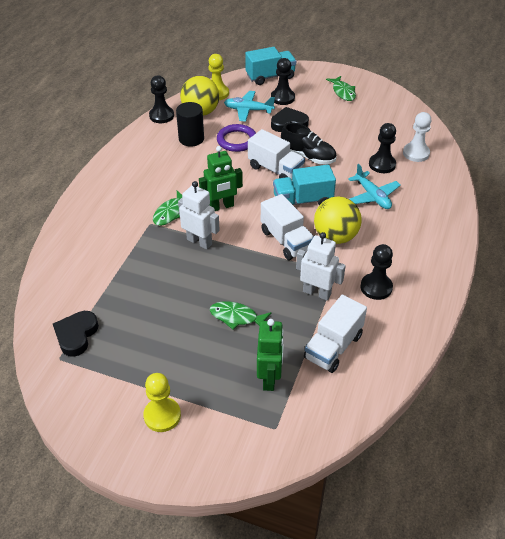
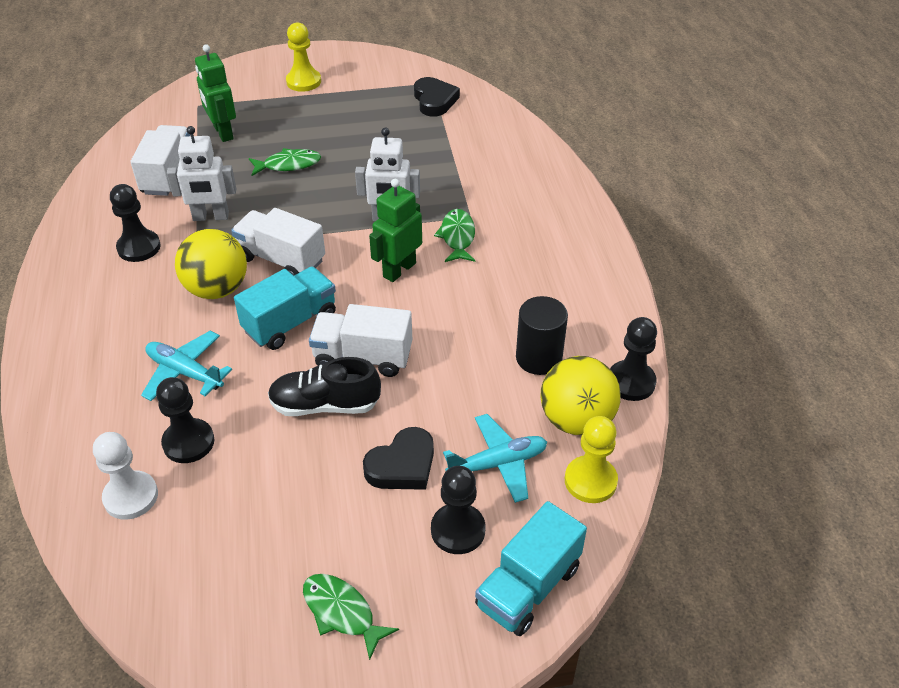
camera: 150 degrees right, 0 degrees up
purple ring [217,124,256,152] -> none

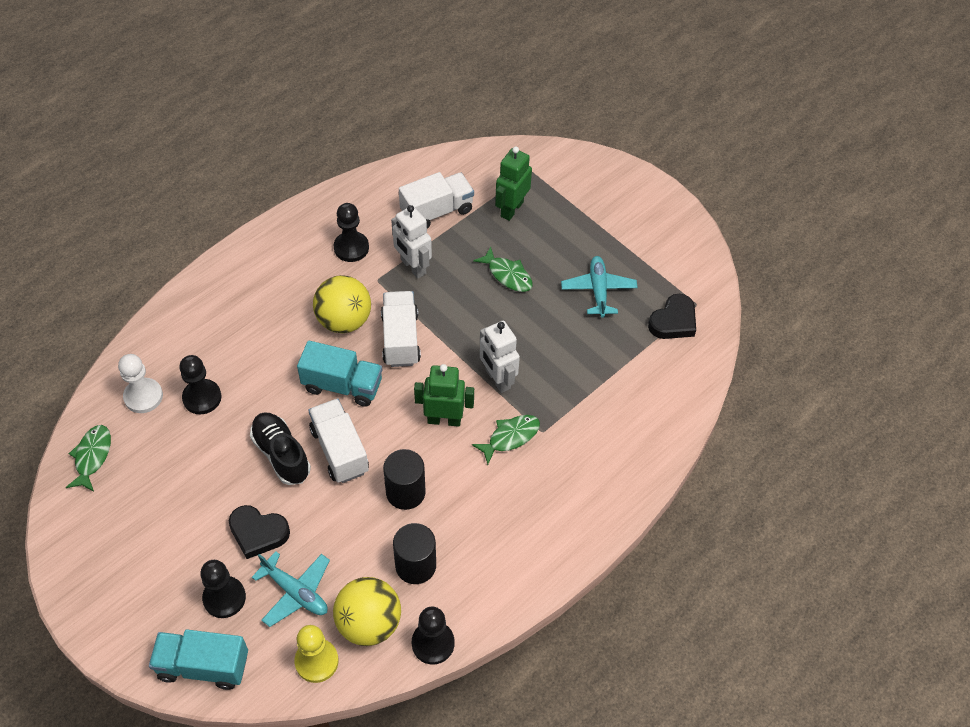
camera: 55 degrees right, 10 degrees up
turquoise plane [141,331,232,401] -> turquoise plane moved to [561,256,638,318]
yellow pawn [286,23,321,92] -> none
green fish [303,574,399,660] -> green fish moved to [66,425,111,491]
none -> black cylinder [383,449,426,510]

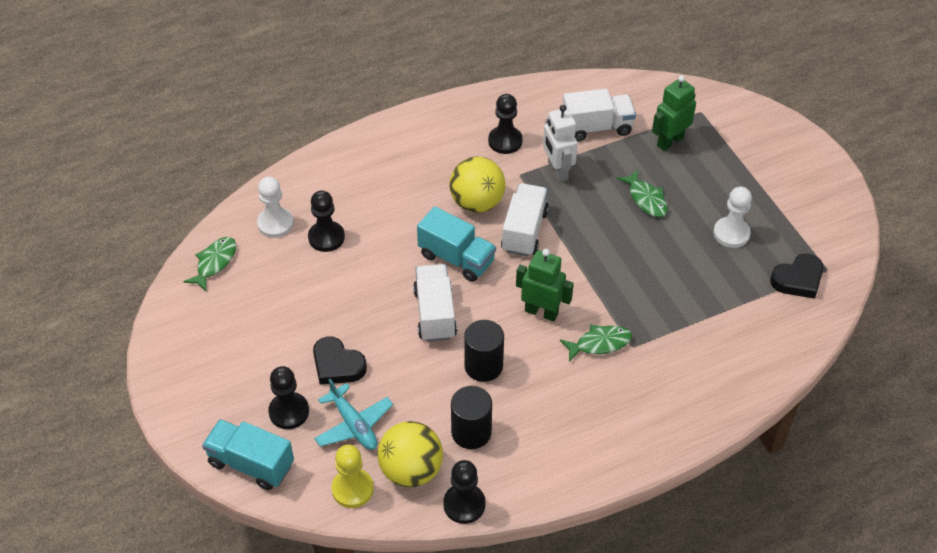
camera: 20 degrees right, 5 degrees down
black shoe [250,412,311,485] -> none
white robot [480,321,520,393] -> none
turquoise plane [561,256,638,318] -> white pawn [713,187,752,248]

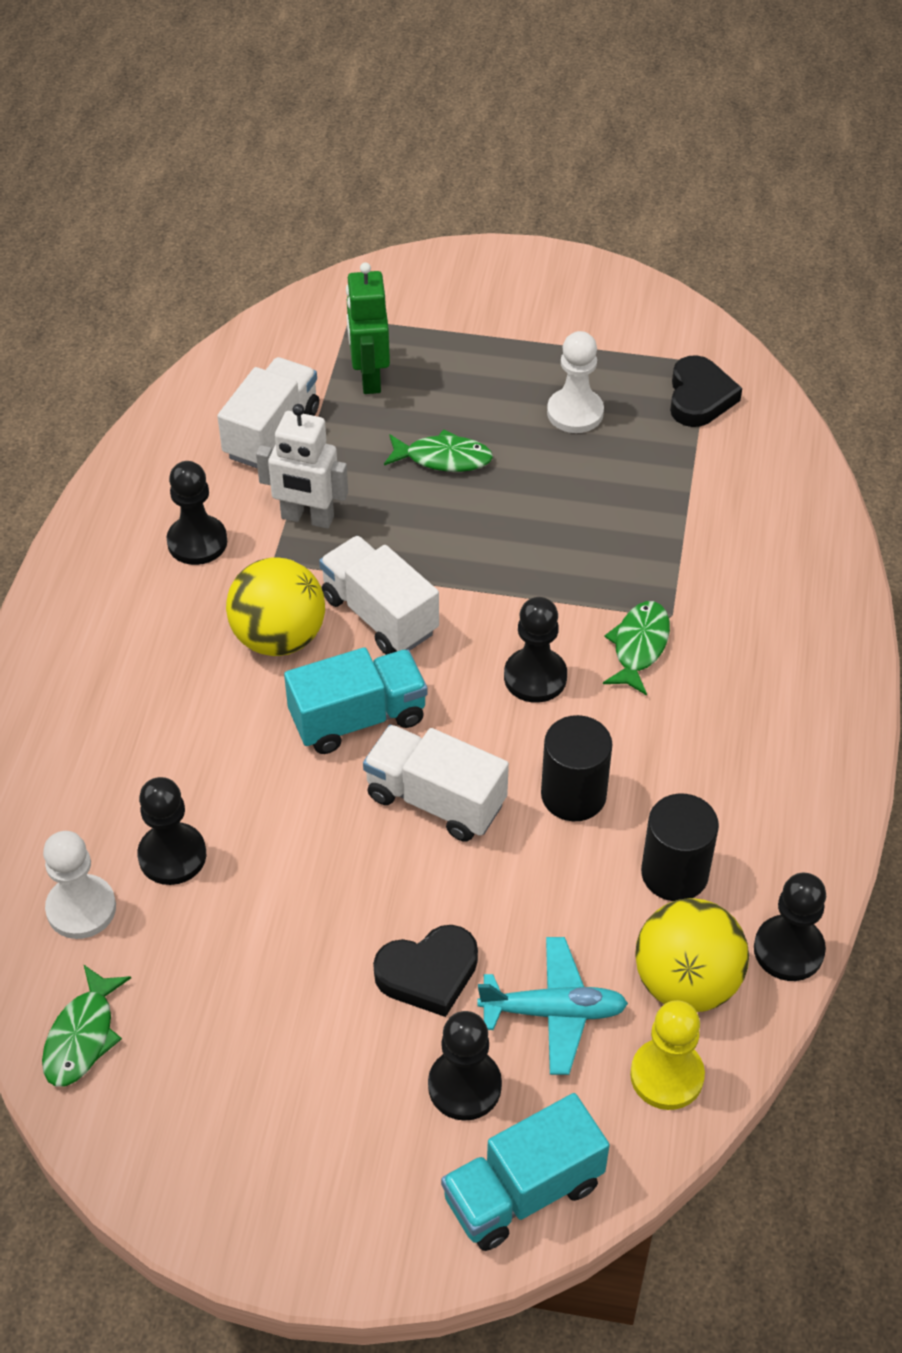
camera: 55 degrees left, 0 degrees up
green fish [183,237,236,291] -> green fish turned 135 degrees counterclockwise [42,965,131,1087]
green robot [516,249,574,322] -> black pawn [504,597,567,703]

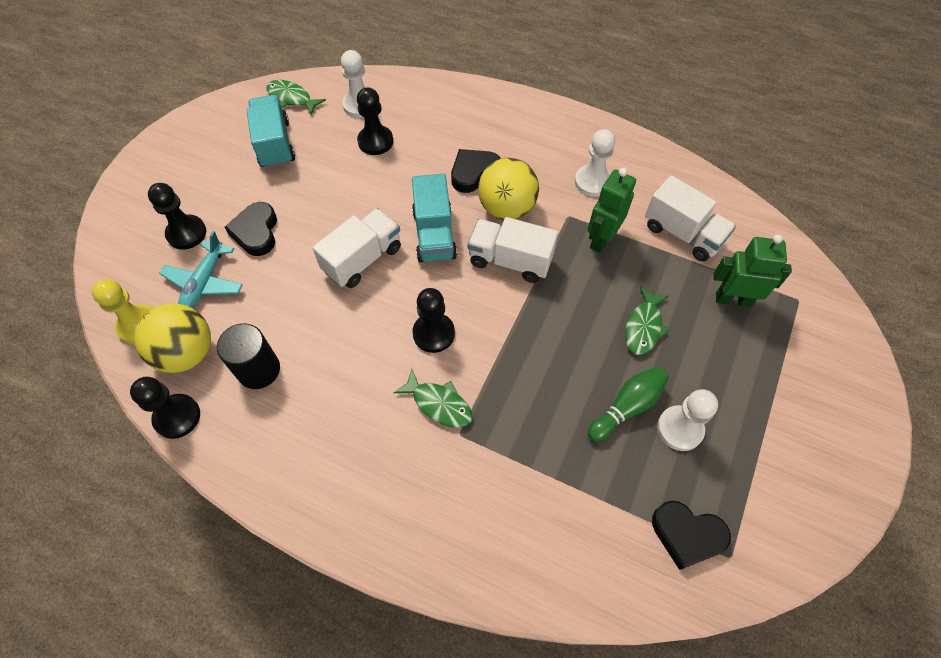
camera: 105 degrees right, 10 degrees up
black pawn [166,461,227,565] -> white pawn [575,129,615,197]
white robot [256,404,348,529] -> green robot [588,168,636,253]
white truck [319,536,439,655] -> white truck turned 135 degrees counterclockwise [468,217,558,283]
turquoise truck [441,1093,610,1251] -> turquoise truck moved to [246,95,295,168]
black cylinder [541,715,613,821] -> none
none -> black heart [451,149,501,193]
none -> green bowling pin [588,366,669,442]

